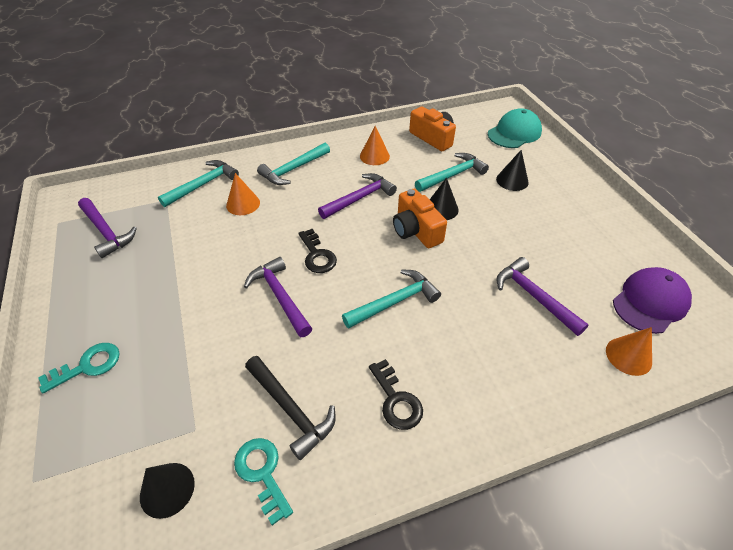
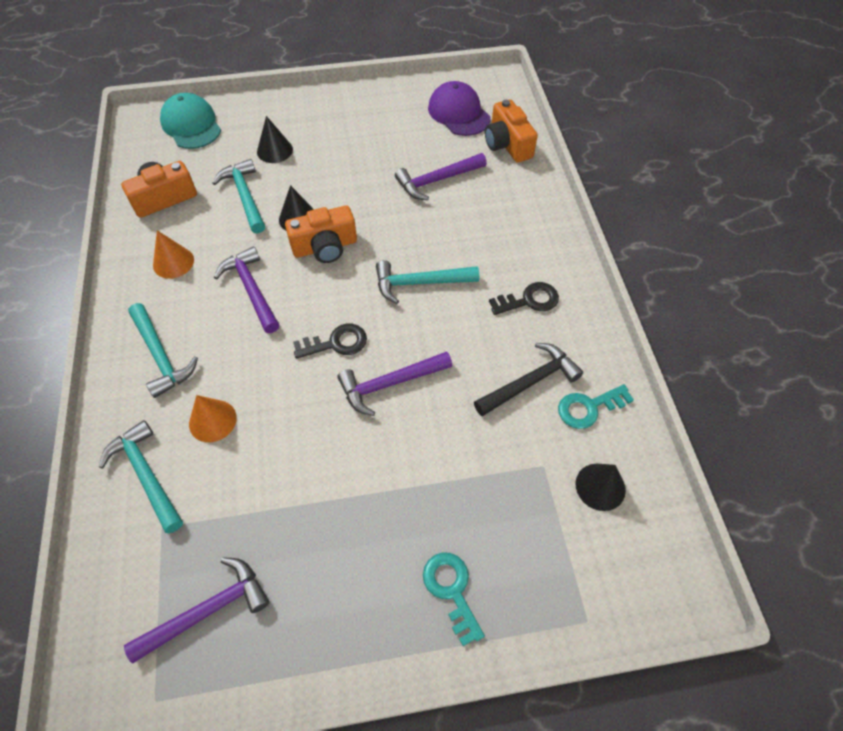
camera: 80 degrees left, 10 degrees up
turquoise hammer [342,270,441,328] -> turquoise hammer turned 75 degrees counterclockwise [376,260,479,304]
orange cone [606,327,652,376] -> orange camera [485,99,538,162]

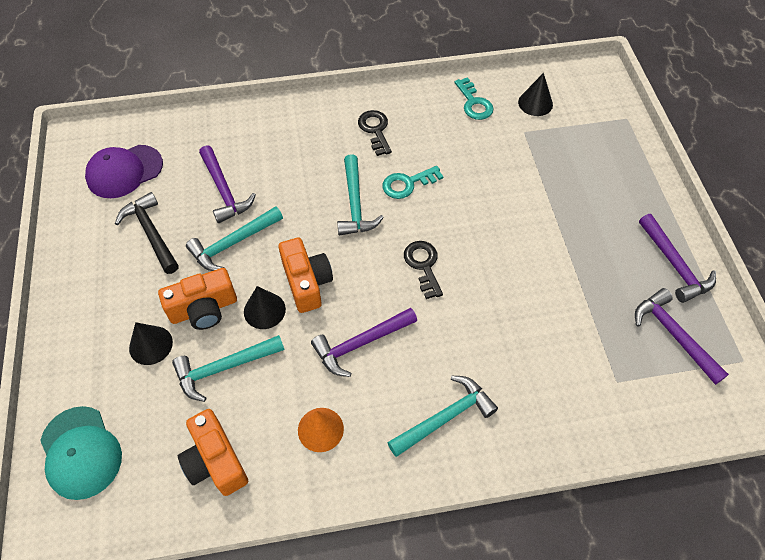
camera: 90 degrees left, 0 degrees up
turquoise hammer [99,420,183,533] -> turquoise hammer moved to [186,206,283,271]
turquoise cap [160,93,221,149] -> turquoise cap turned 90 degrees counterclockwise [40,406,122,500]
orange cone [189,395,237,442] -> none
purple hammer [337,351,452,416] -> purple hammer moved to [639,214,716,303]
turquoise key [423,553,485,646] -> turquoise key moved to [382,166,444,199]
black hammer [474,343,583,416] -> black hammer moved to [115,192,179,274]
orange camera [485,99,538,162] -> orange camera moved to [158,268,237,330]

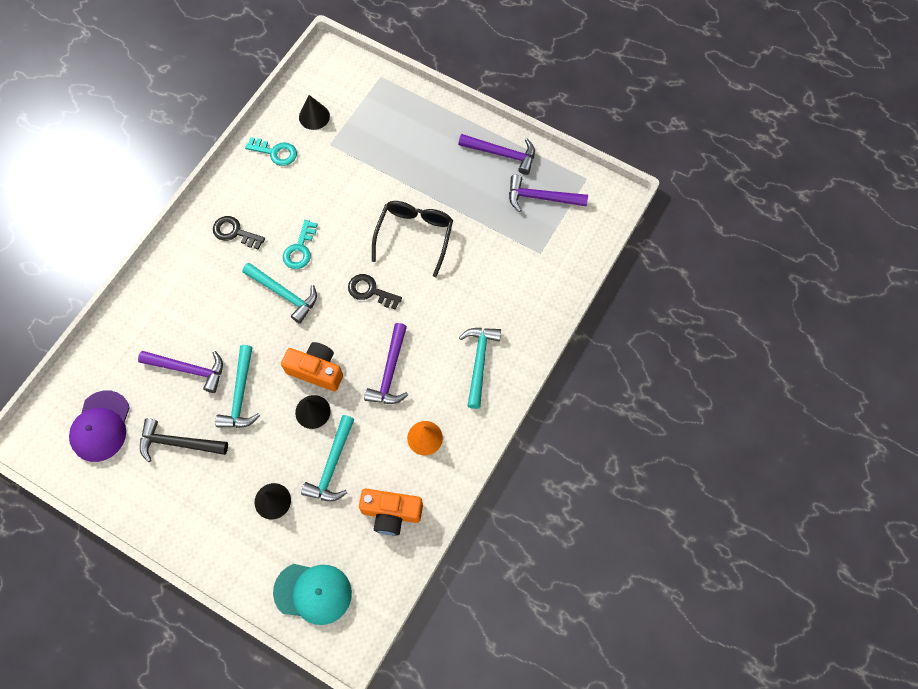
camera: 50 degrees left, 10 degrees up
orange camera [158,268,237,330] -> none
none -> black glasses [372,201,453,277]

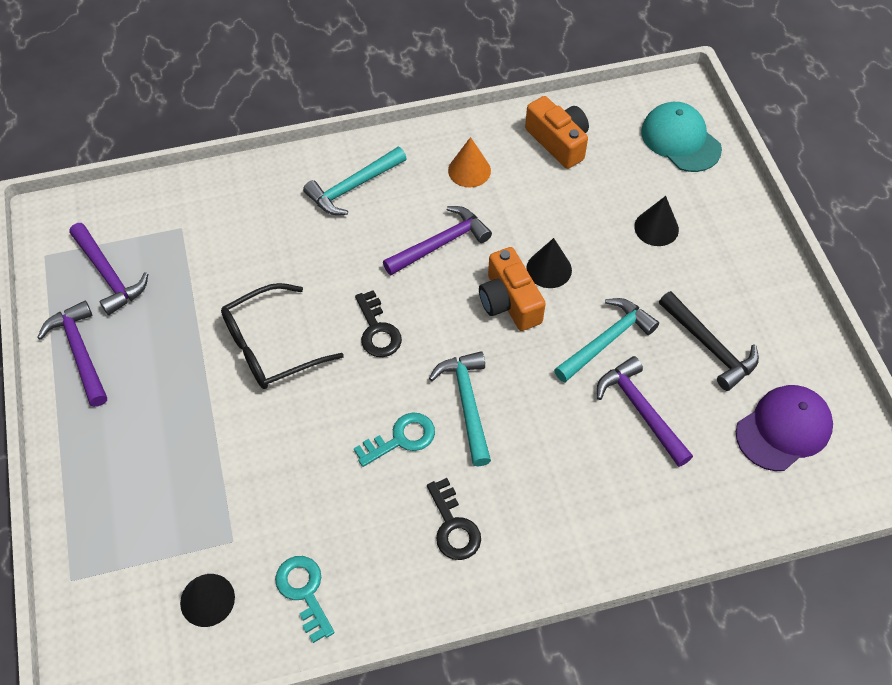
camera: 135 degrees left, 10 degrees down
turquoise hammer [301,415,354,501] -> none

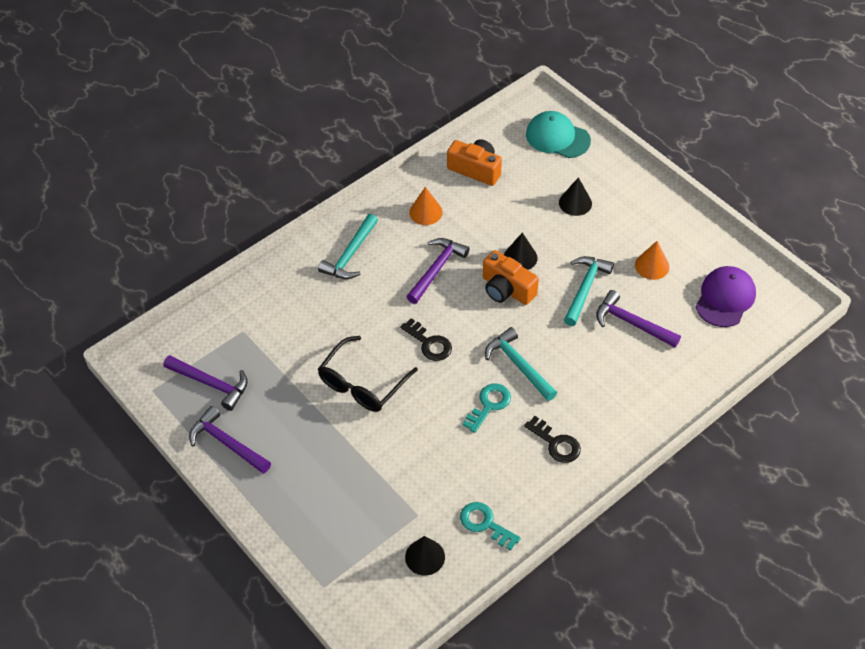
camera: 25 degrees left, 5 degrees down
black hammer [659,291,759,391] -> orange cone [635,241,669,280]

